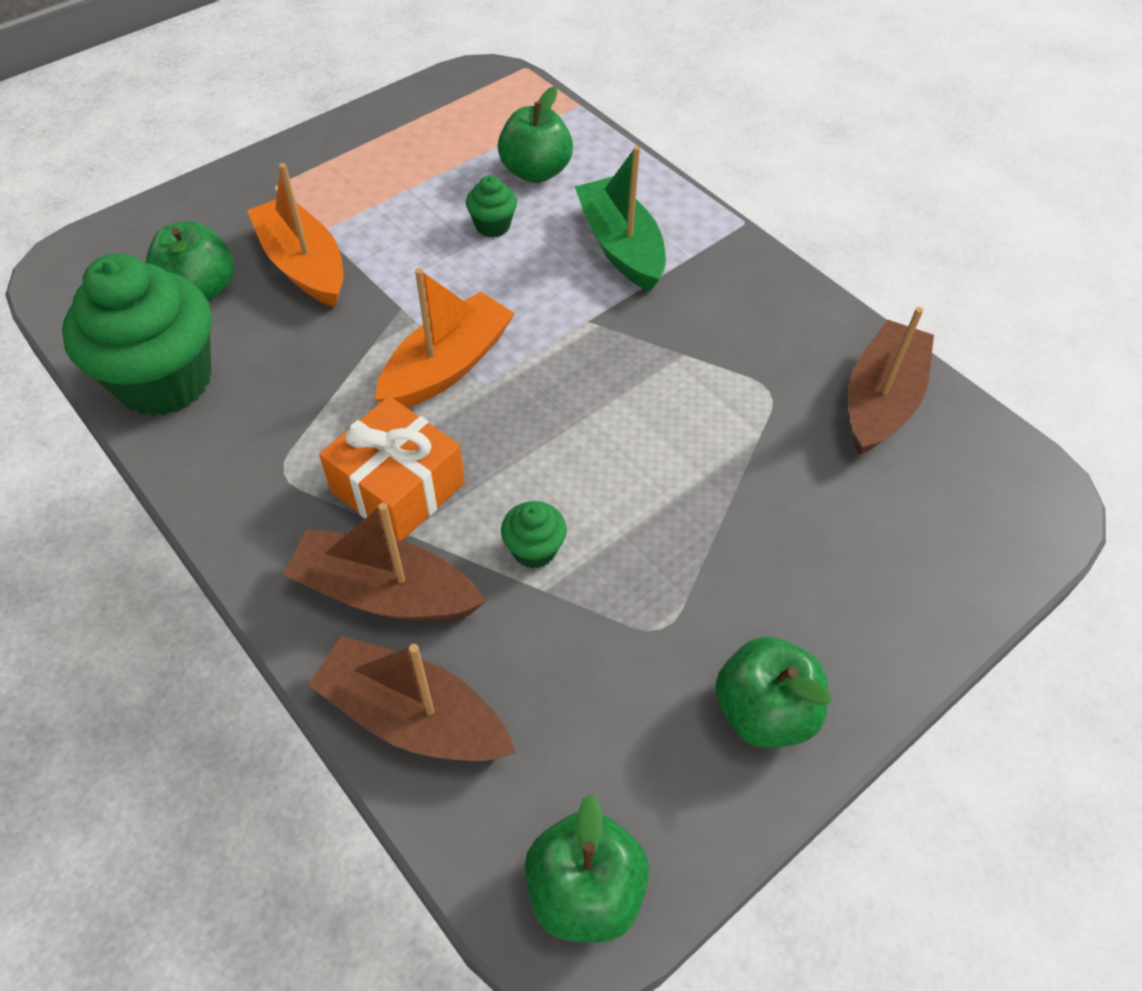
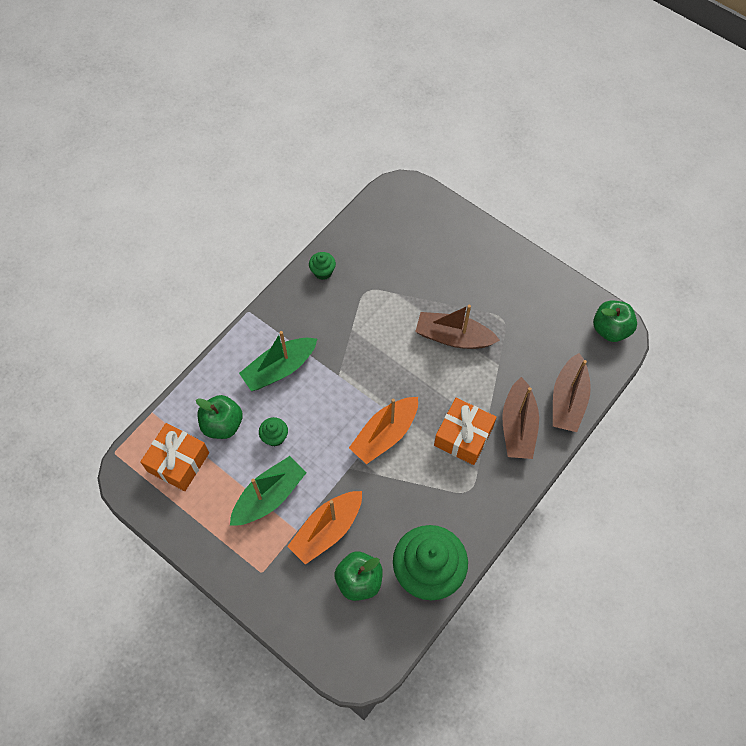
camera: 100 degrees left, 10 degrees up
orange boat [375,268,515,408] -> orange boat turned 75 degrees counterclockwise [349,397,418,464]
green cupcake [501,501,567,569] -> green cupcake moved to [309,252,336,280]
green apple [715,637,832,748] -> none
brown boat [848,307,934,455] -> brown boat moved to [415,305,500,349]
none -> orange gift [140,423,209,491]
none -> green boat [230,456,306,526]

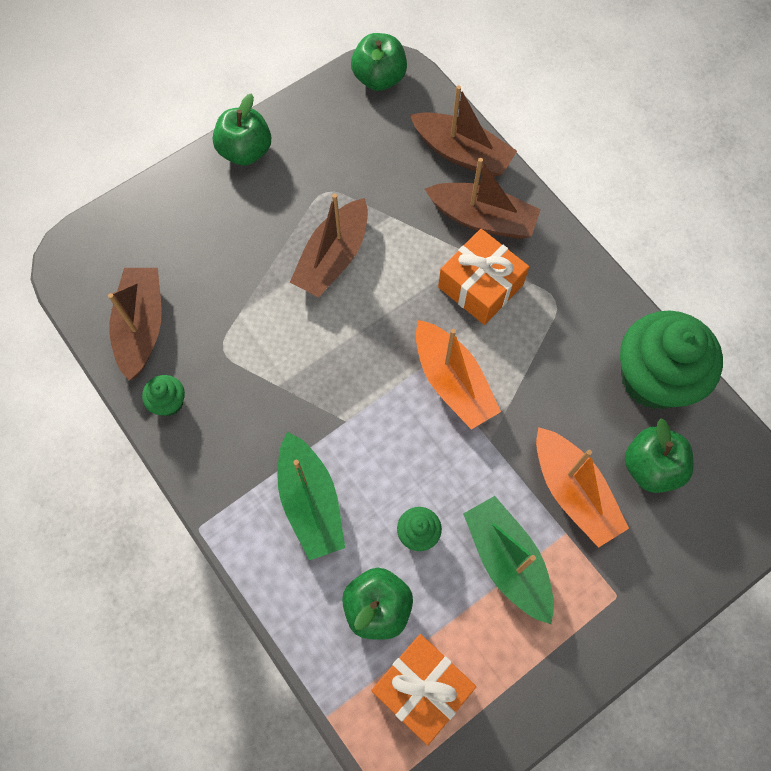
camera: 75 degrees left, 5 degrees up
none -> brown boat [108,268,162,381]
none -> green apple [213,93,271,166]

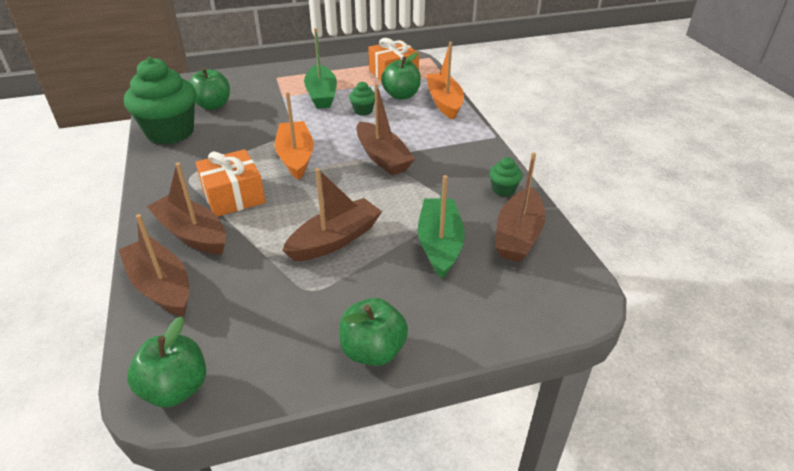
camera: 160 degrees left, 30 degrees down
green boat [277,432,345,561] -> green boat moved to [418,175,465,279]
orange boat [536,427,629,548] -> orange boat moved to [427,42,464,120]
none -> brown boat [357,83,415,175]

